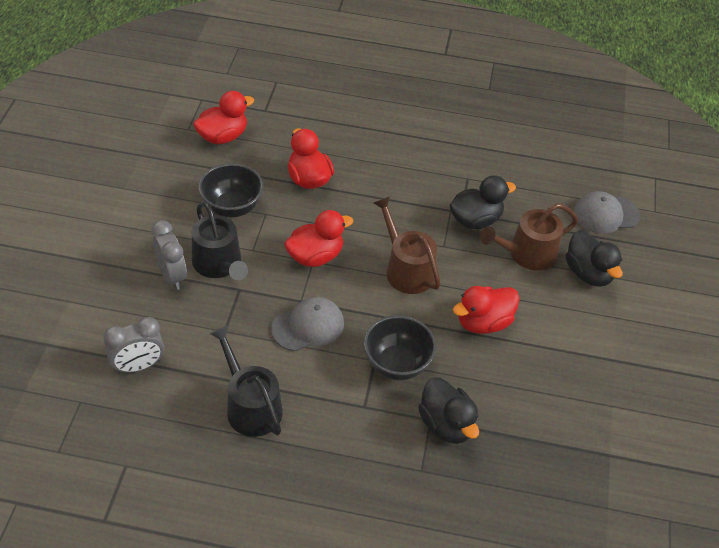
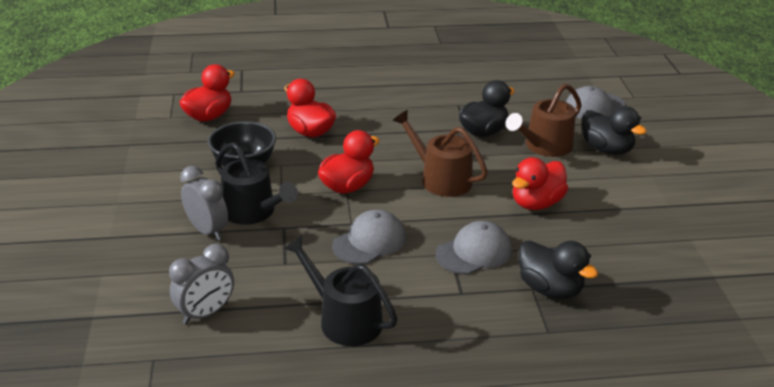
camera: 15 degrees left, 15 degrees down
black bowl [364,315,436,380] -> grey cap [435,221,512,275]

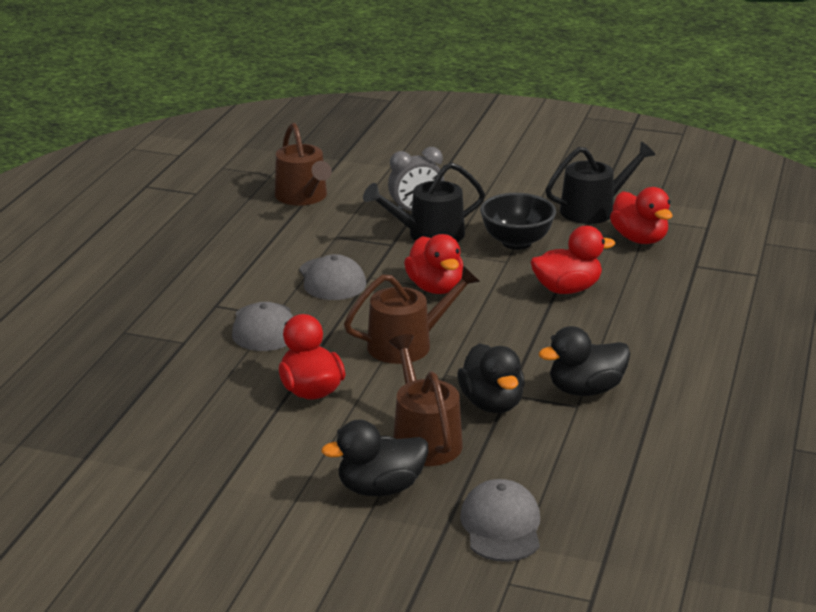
camera: 115 degrees right, 5 degrees down
grey clock [169,244,234,324] -> brown watering can [275,123,332,206]
black watering can [284,236,398,346] -> black watering can moved to [546,142,656,224]
black duck [519,240,598,299] -> black duck moved to [539,326,630,396]

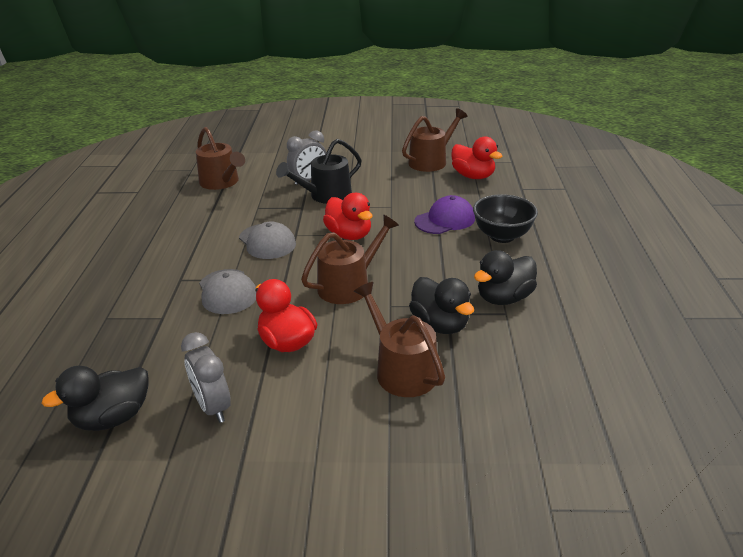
camera: 15 degrees left, 5 degrees up
black duck [321,420,428,496] -> black duck moved to [41,366,149,431]
grey cap [460,479,540,562] -> none
black bowl [480,193,556,250] -> black bowl moved to [473,194,538,243]
red duck [530,226,615,294] -> purple cap [414,195,475,234]
black watering can [546,142,656,224] -> brown watering can [402,108,467,172]
none -> grey clock [181,332,231,423]

